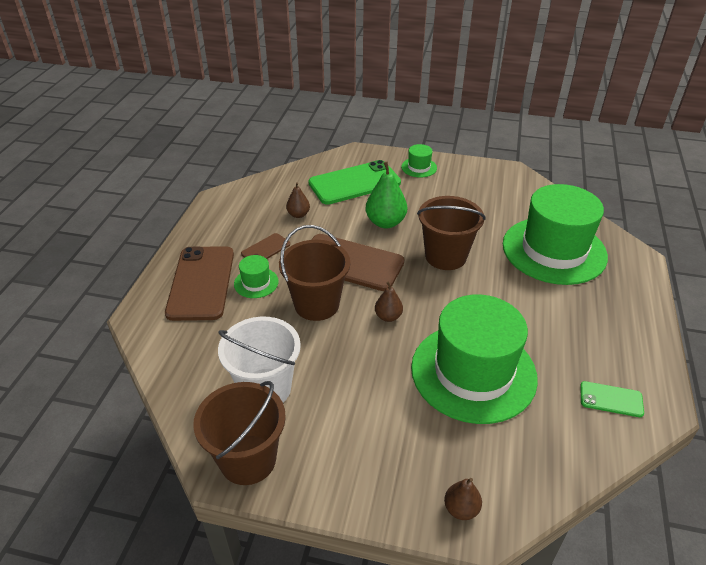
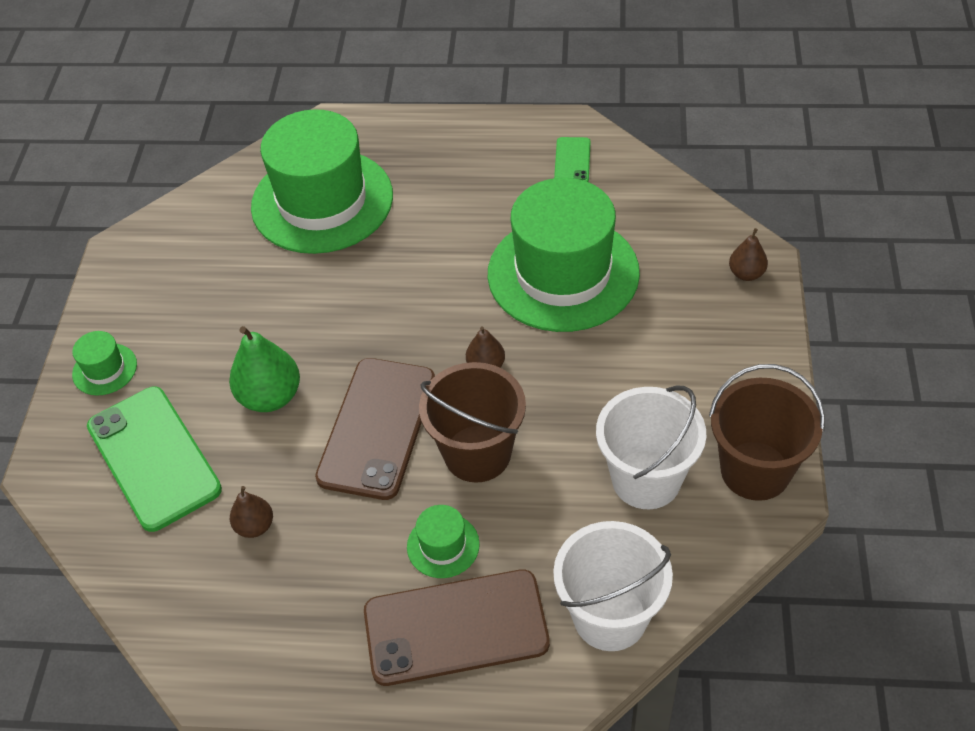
camera: 95 degrees left, 10 degrees up
brown phone [241,233,290,259] -> none
brown bucket [417,196,486,270] -> none
none -> white bucket [553,521,673,651]

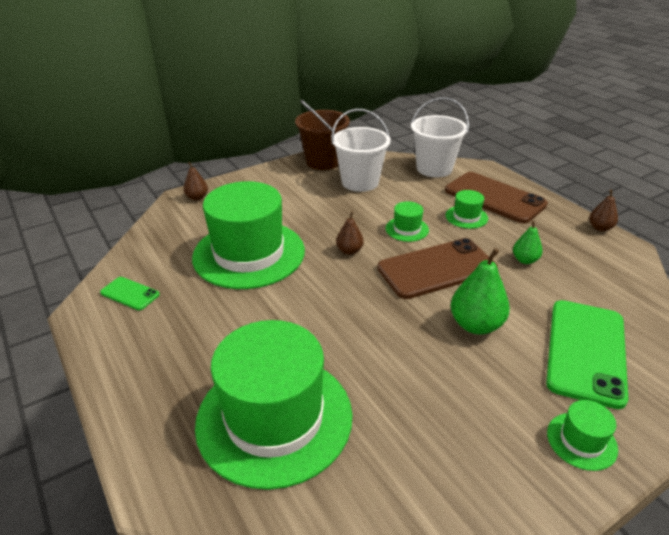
camera: 130 degrees left, 15 degrees down
brown pear [230,486,273,538] -> brown pear moved to [589,190,618,231]
brown bucket [419,362,526,483] -> green hat [385,201,429,242]
green phone [554,137,591,182] -> green phone turned 60 degrees clockwise [100,277,160,310]
none -> green pear [513,221,543,264]

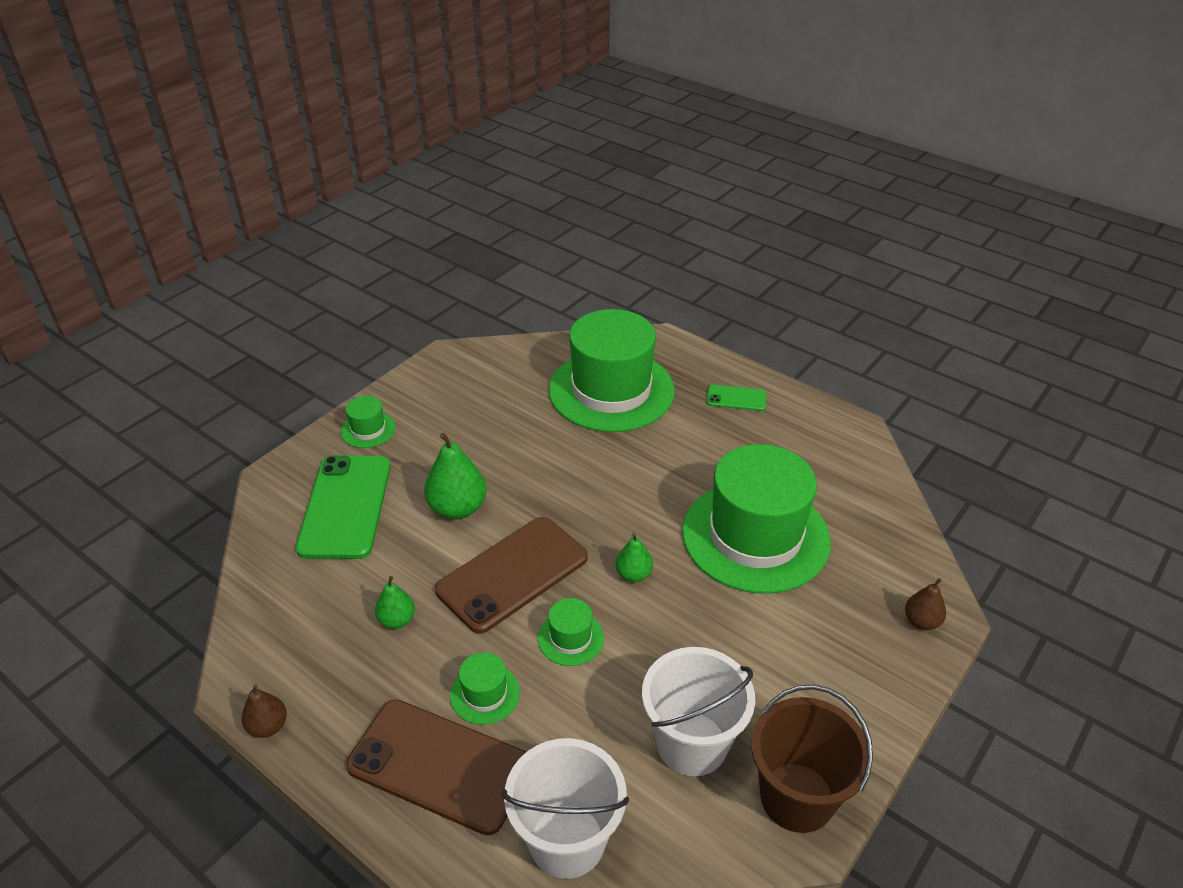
camera: 160 degrees right, 5 degrees up
green phone [100,277,160,310] -> green phone moved to [707,385,766,411]
brown pear [336,211,364,255] -> green pear [615,533,653,582]

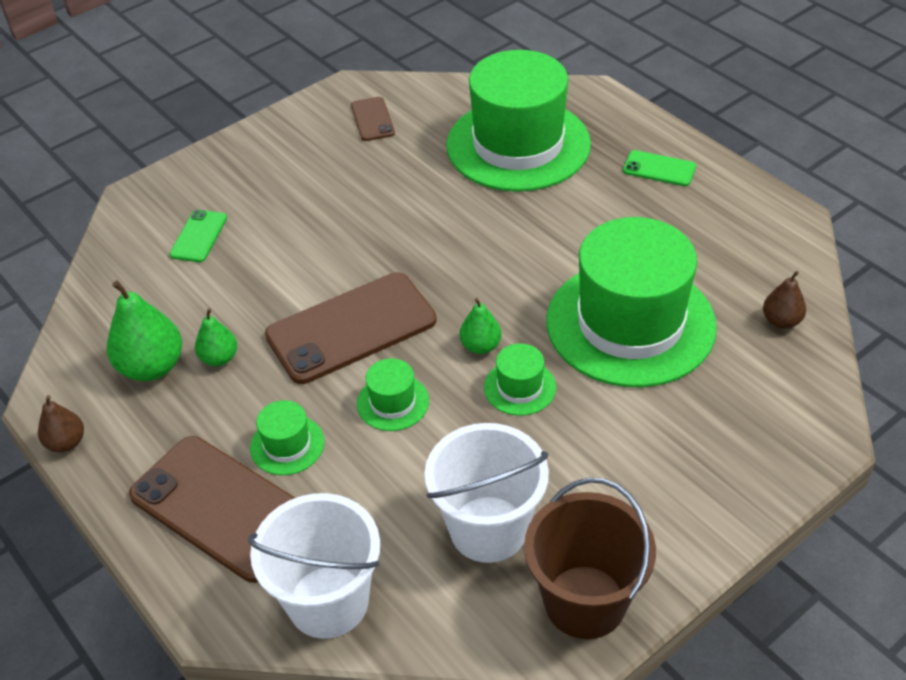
camera: 15 degrees right, 5 degrees up
green phone [296,456,391,559] -> green phone [170,210,227,262], size x0.48
green hat [341,396,396,448] -> green hat moved to [484,343,556,416]
green pear [424,433,486,519] -> green pear moved to [107,280,182,381]
brown pear [905,578,946,630] -> brown pear moved to [763,271,806,329]
none -> brown phone [351,97,395,141]

